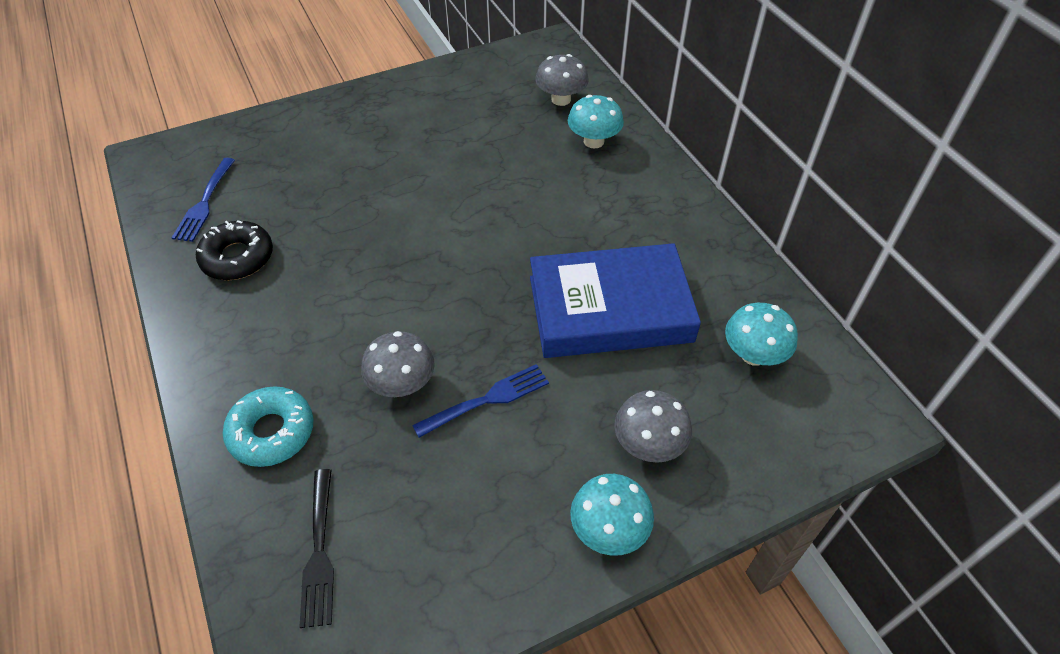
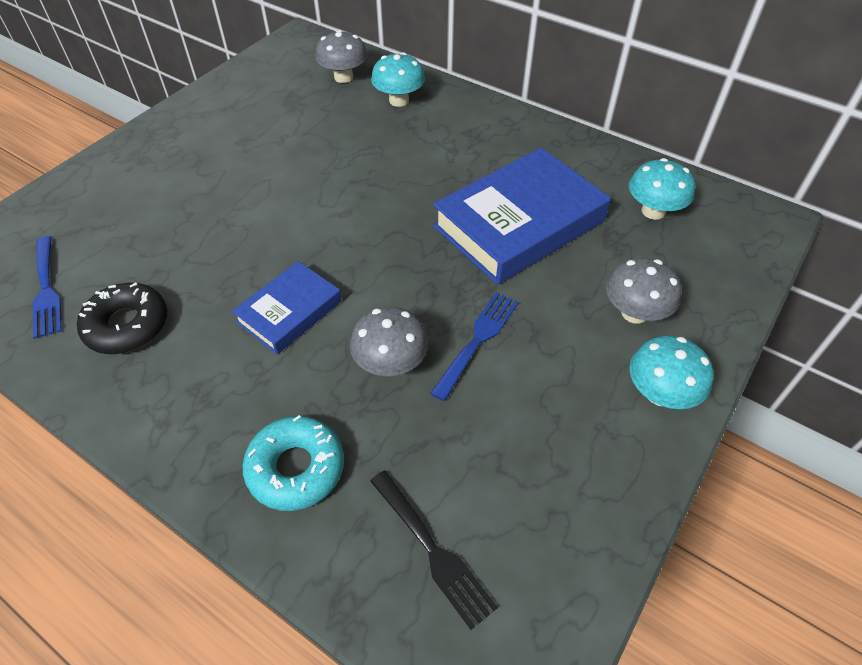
camera: 30 degrees left, 0 degrees up
none -> blue book [232,261,342,354]

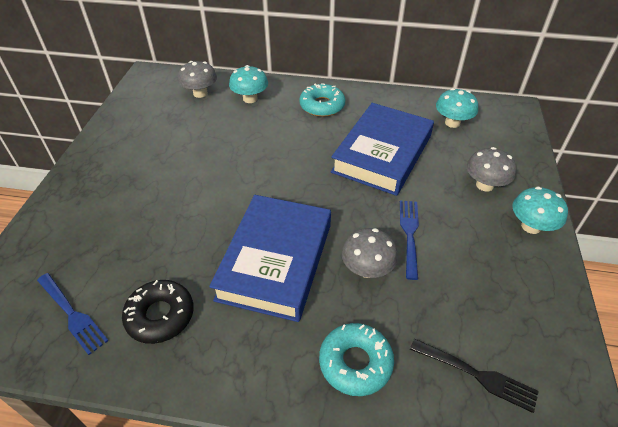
camera: 25 degrees left, 5 degrees down
blue book [232,261,342,354] -> blue book [209,195,331,322], size x1.83
none -> turquoise donut [300,83,345,117]

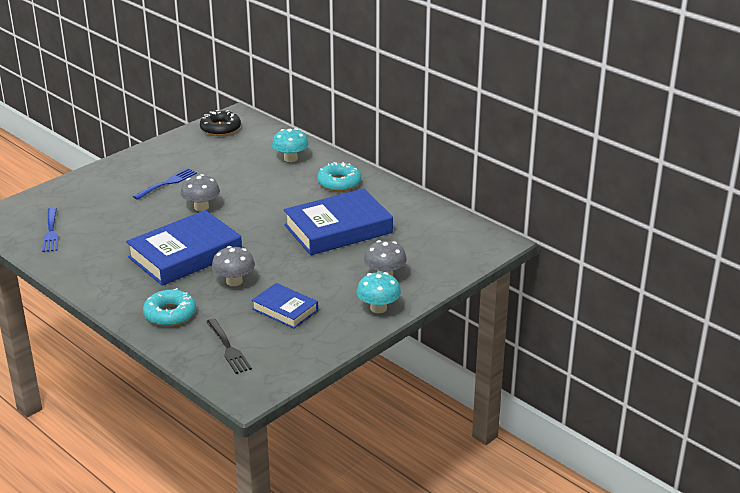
camera: 35 degrees right, 15 degrees down
black donut [122,280,194,344] -> black donut moved to [200,110,241,136]
grey mushroom [178,61,217,98] -> grey mushroom moved to [181,174,220,211]
blue fork [400,200,419,280] -> blue fork moved to [133,168,197,200]
turquoise mushroom [436,88,478,128] -> none
none -> blue book [251,283,318,328]

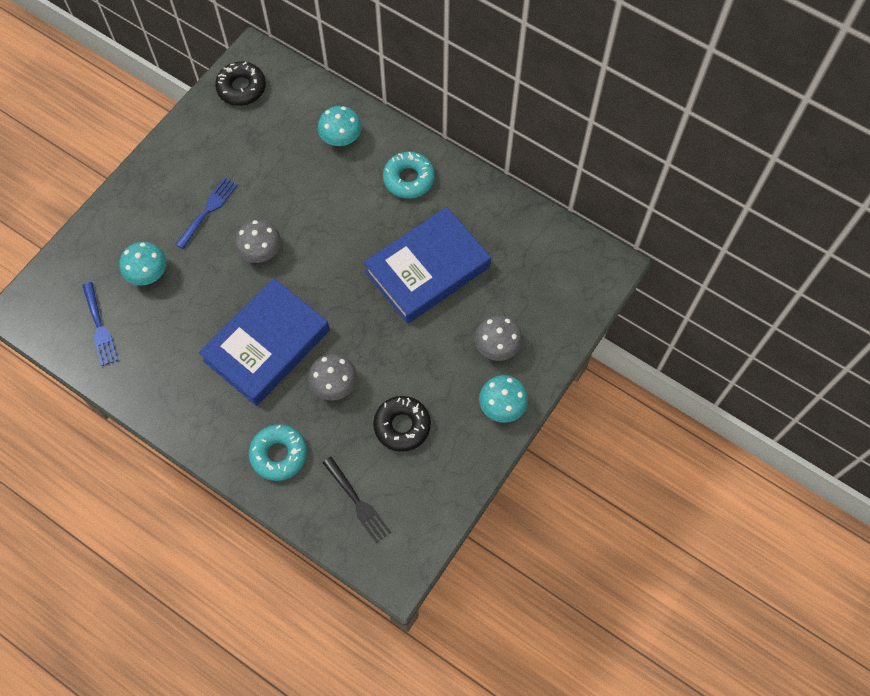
camera: 10 degrees left, 35 degrees up
blue book [251,283,318,328] -> black donut [373,396,431,452]
none -> turquoise mushroom [120,242,167,286]

